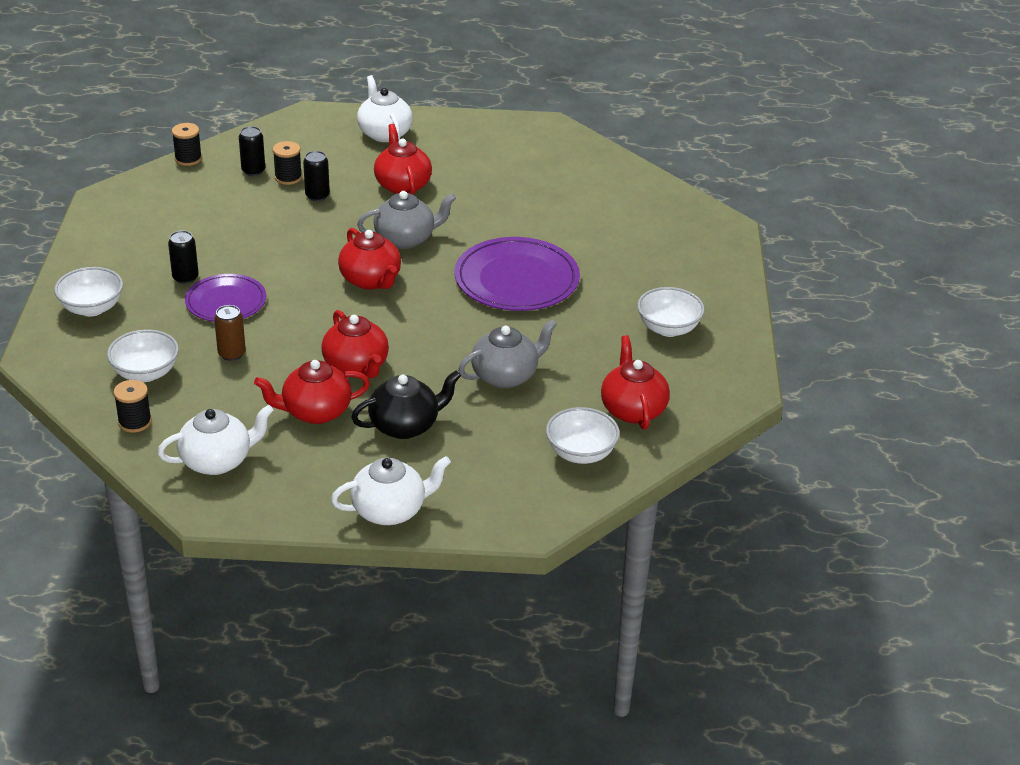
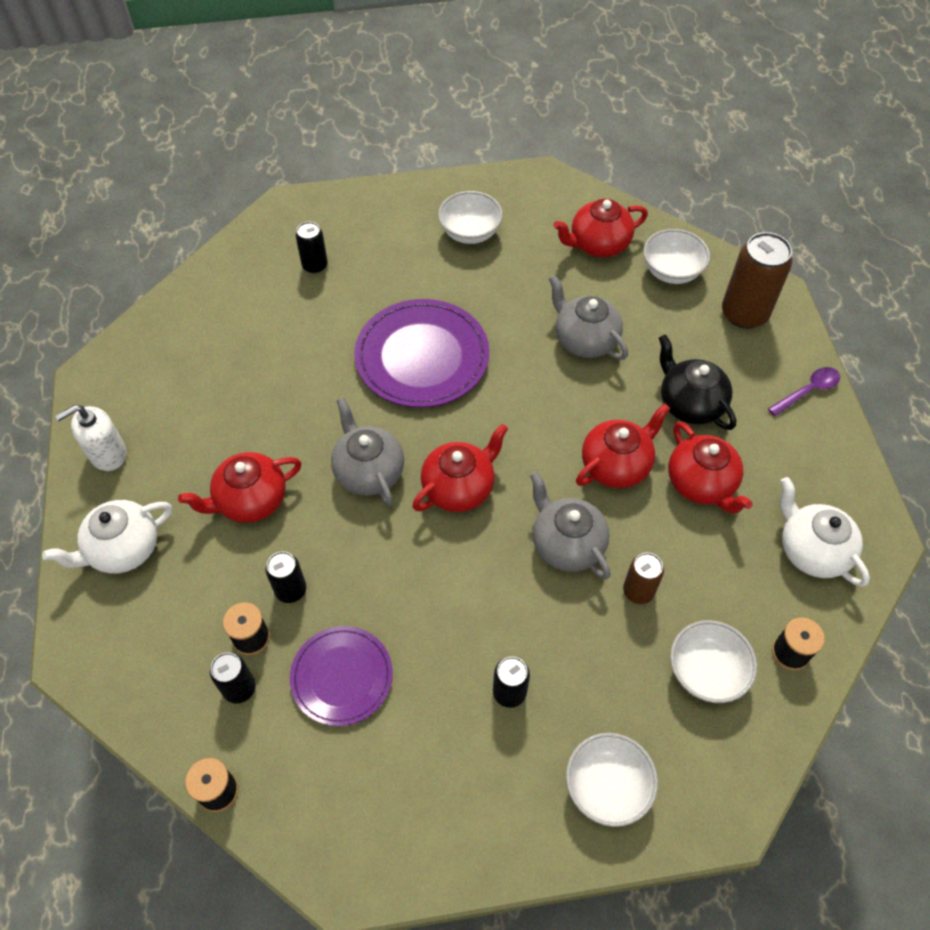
camera: 100 degrees left, 20 degrees up
purple plate [185,274,266,322] -> purple plate moved to [290,626,393,726]
white teapot [331,456,451,525] -> purple spoon [768,367,840,416]
none -> white soap dispenser [55,405,126,471]
none -> black can [296,222,328,273]
none -> grey teapot [530,471,611,580]
none -> brown can [722,232,793,329]

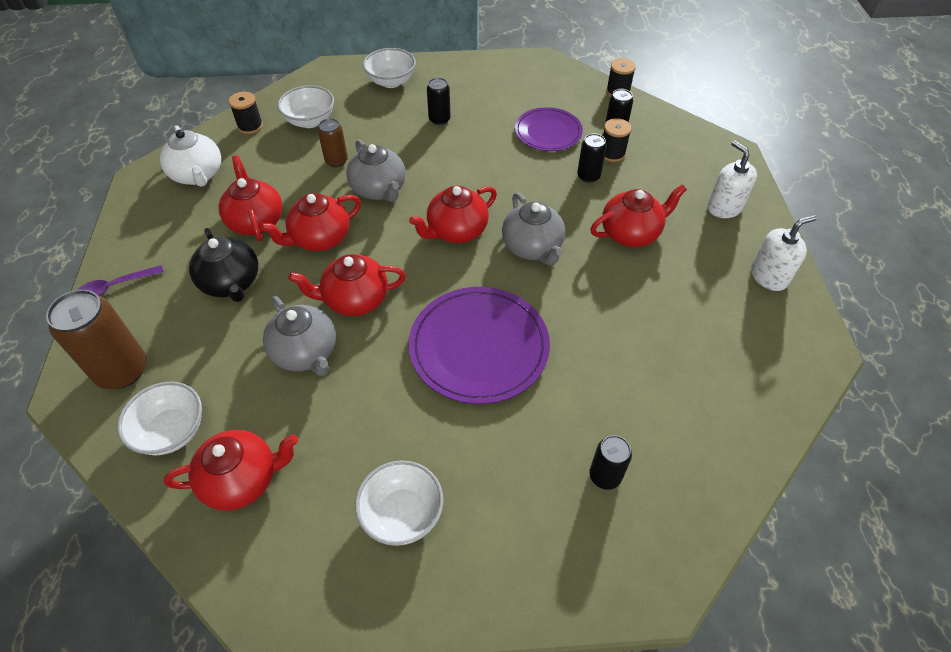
camera: 175 degrees left, 5 degrees down
white teapot [42,500,172,574] -> white soap dispenser [708,140,757,218]
none -> red teapot [288,254,406,316]

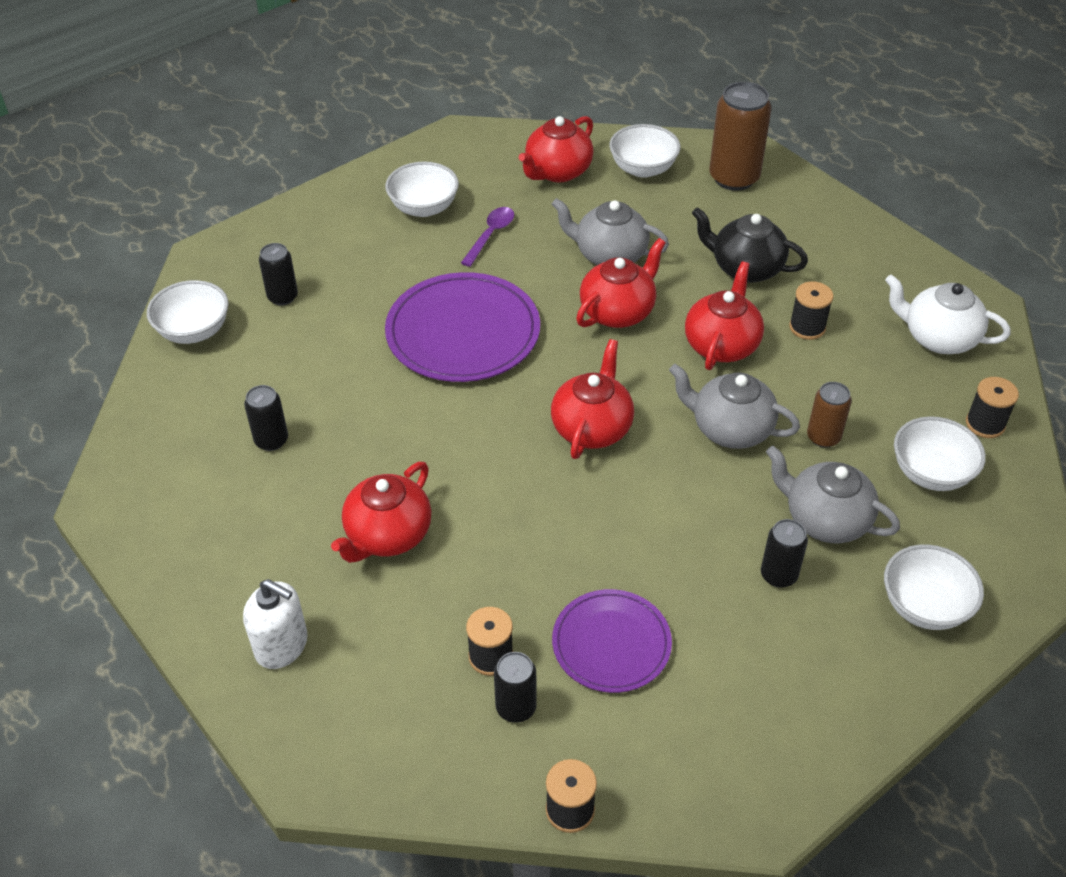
camera: 145 degrees right, 5 degrees down
purple spoon [78,265,164,296] -> purple spoon moved to [461,207,514,267]
red teapot [219,155,283,241] -> black spool [789,282,833,340]
grey teapot [502,193,565,266] -> grey teapot moved to [766,446,900,543]
black can [577,133,607,183] -> black can moved to [244,385,288,451]
white soap dispenser [751,215,817,291] -> none
none -> white bowl [147,280,229,344]

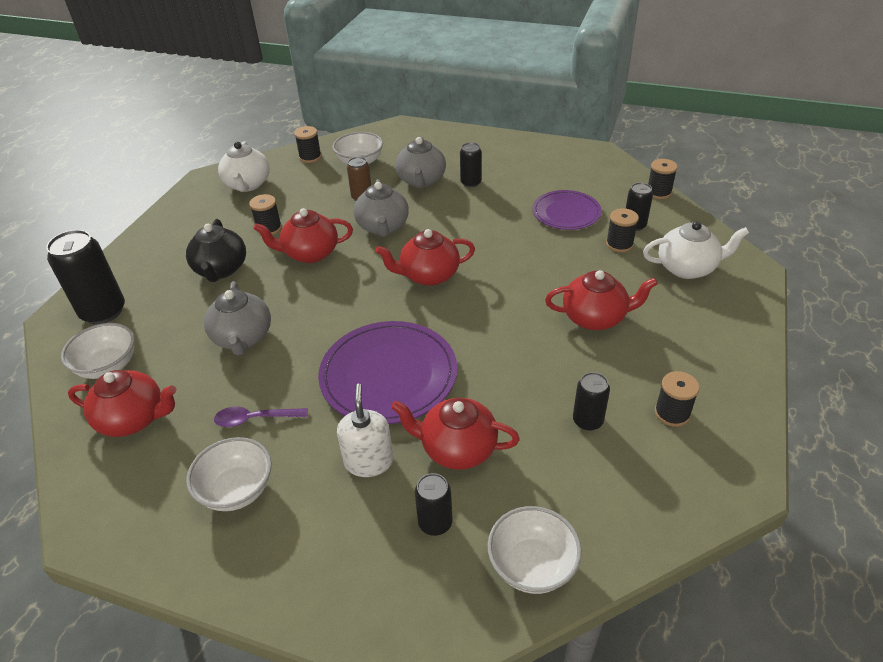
camera: 120 degrees left, 5 degrees down
white soap dispenser [243,579,308,669] -> white soap dispenser moved to [337,383,393,477]
red teapot [576,238,666,328] -> red teapot moved to [391,398,520,470]
brown can [709,82,772,191] -> black can [46,230,125,324]
white bowl [884,544,984,630] -> none
none -> white teapot [643,221,749,279]
none -> black spool [655,371,700,427]

